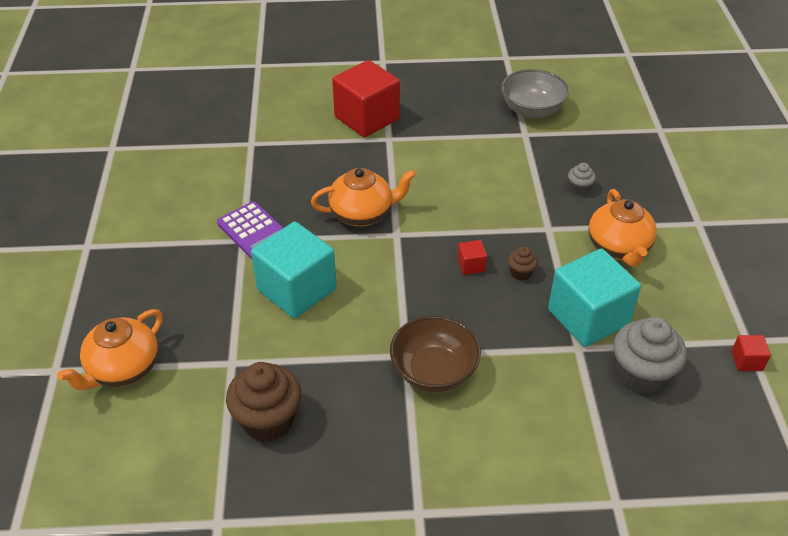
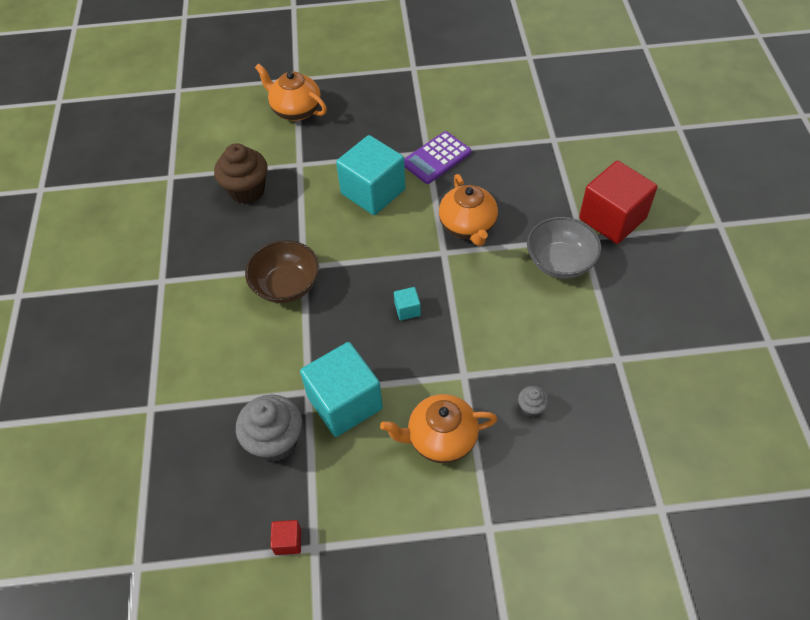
camera: 90 degrees right, 10 degrees up
red cube [457,240,487,275] -> turquoise cube [394,287,421,320]
grey bowl [501,69,569,118] -> grey bowl moved to [527,217,601,279]
brown cupcake [508,246,538,281] -> none

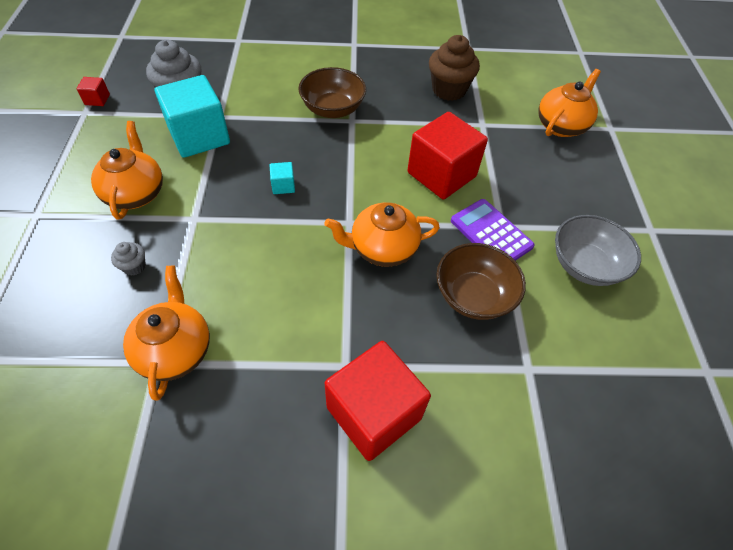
camera: 90 degrees right, 0 degrees up
turquoise cube [336,135,406,215] -> red cube [407,112,488,199]
grey bowl [527,217,601,279] -> grey bowl moved to [555,215,641,286]
none -> orange teapot [123,266,210,401]
none -> brown bowl [437,243,526,320]

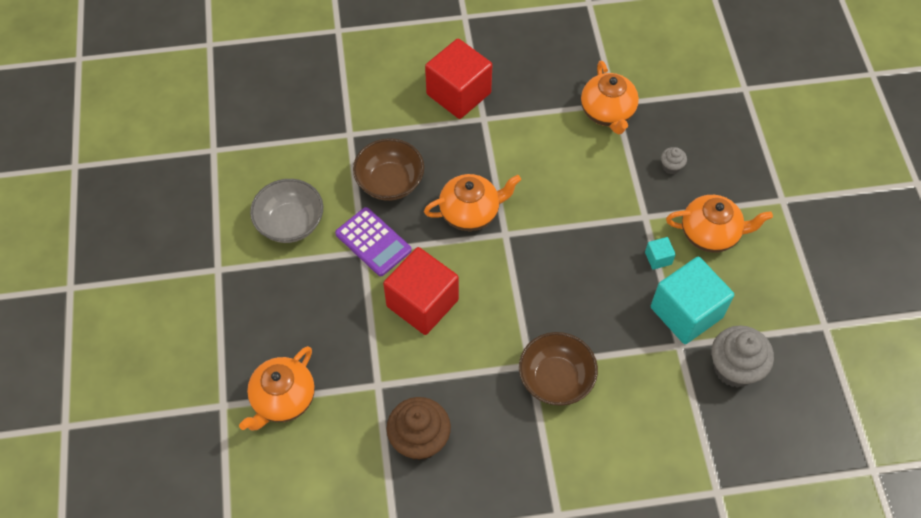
camera: 175 degrees right, 5 degrees up
red cube [76,77,110,106] -> none
orange teapot [91,121,163,219] -> orange teapot turned 75 degrees counterclockwise [666,195,773,253]
turquoise cube [270,162,295,194] -> turquoise cube moved to [645,237,676,270]

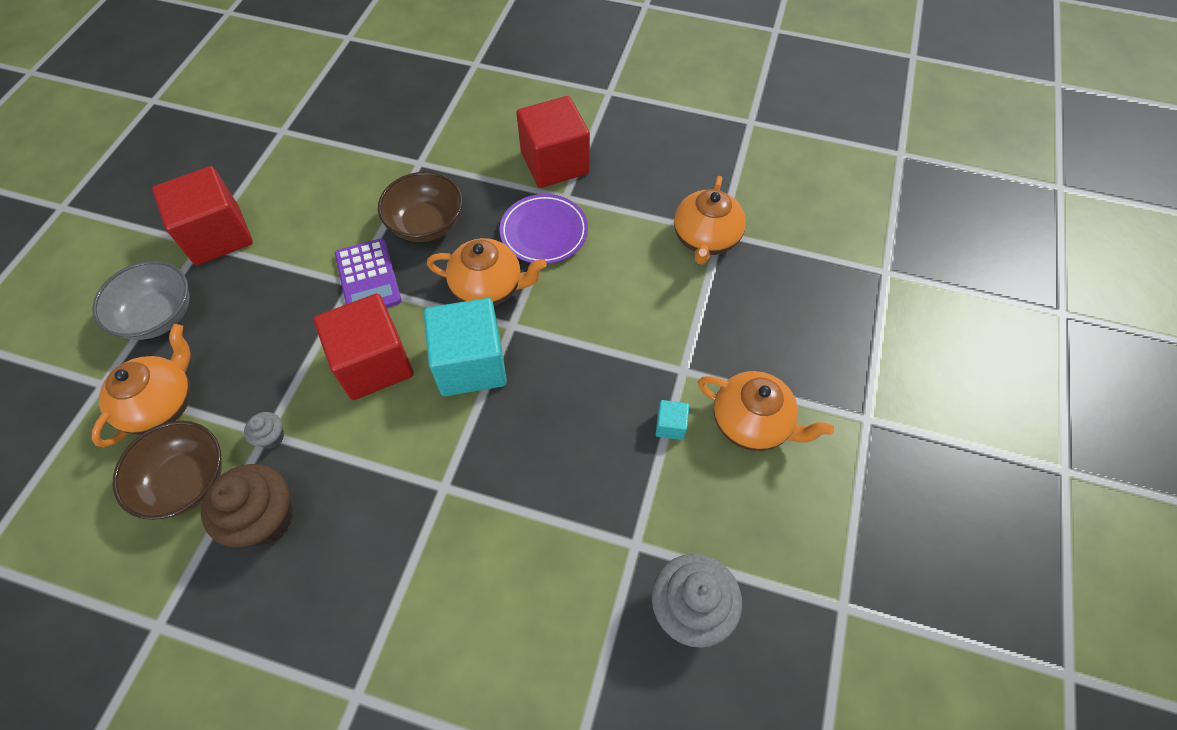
camera: 25 degrees right, 0 degrees up
orange teapot [239,346,315,430] -> orange teapot turned 150 degrees clockwise [92,324,191,447]
grey bowl [250,179,323,243] -> grey bowl moved to [92,261,190,340]
brown bowl [519,332,598,406] -> brown bowl moved to [113,421,222,520]
turquoise cube [651,257,734,344] -> turquoise cube moved to [424,298,507,396]
grey cupcake [661,147,687,174] -> grey cupcake moved to [244,412,284,449]
none -> red cube [152,166,253,265]
none -> purple plate [500,194,588,264]

